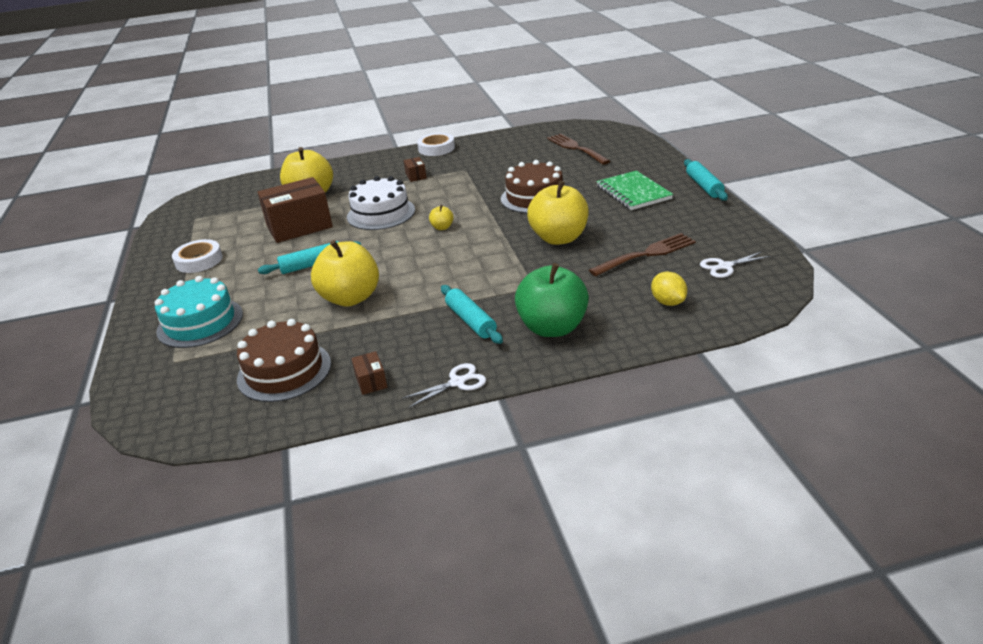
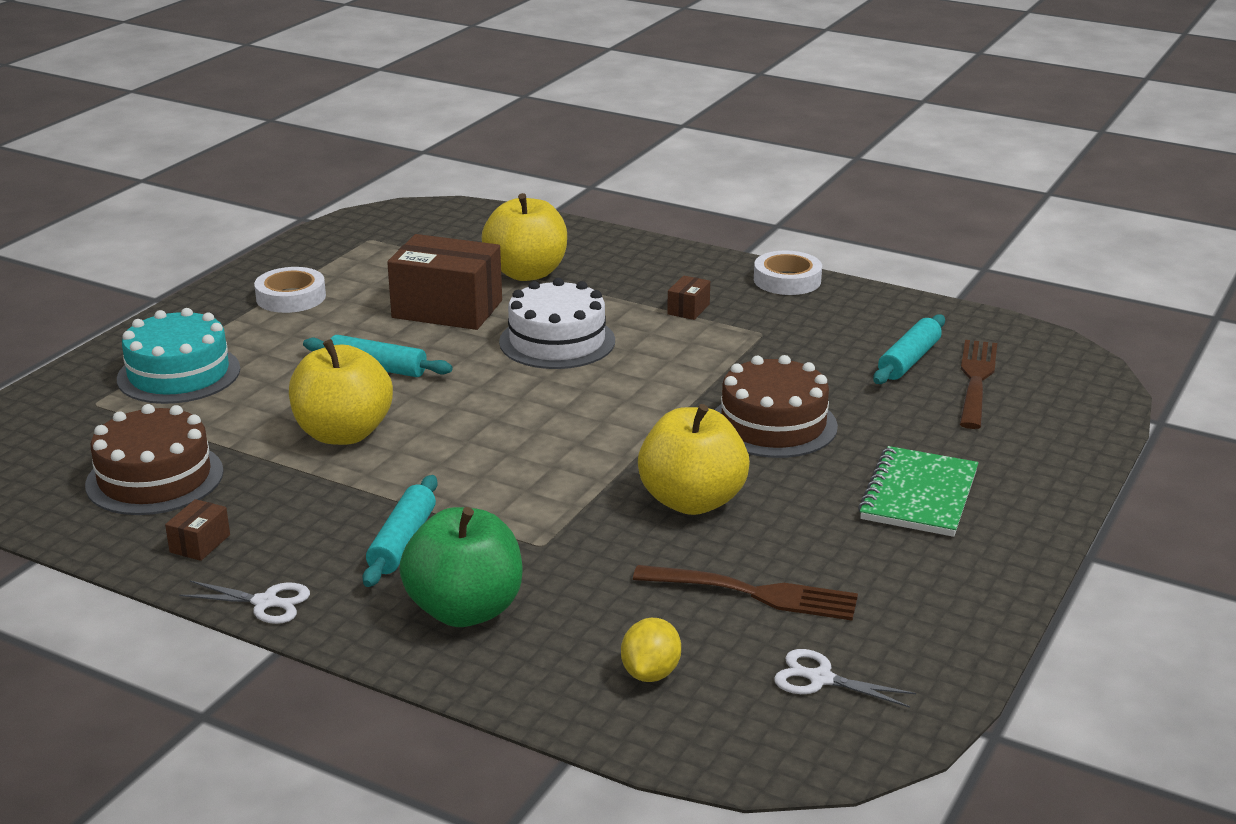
camera: 40 degrees right, 5 degrees down
yellow apple [429,205,454,230] -> none
turquoise rolling pin [684,159,728,201] -> turquoise rolling pin moved to [873,314,945,384]

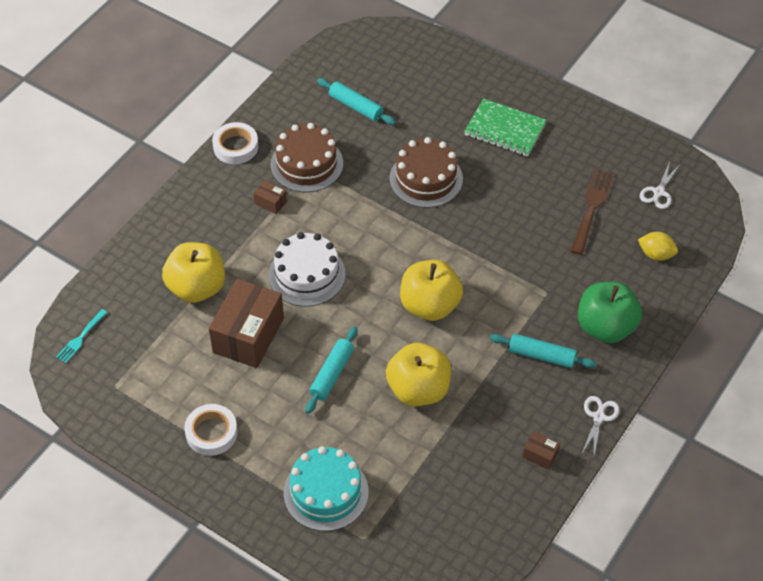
camera: 85 degrees left, 25 degrees up
brown cake [85,404,224,515] -> brown cake moved to [271,123,343,192]
yellow apple [638,404,750,515] -> yellow apple moved to [400,260,463,321]
brown fork [960,340,997,429] -> none
none -> turquoise fork [56,309,108,363]

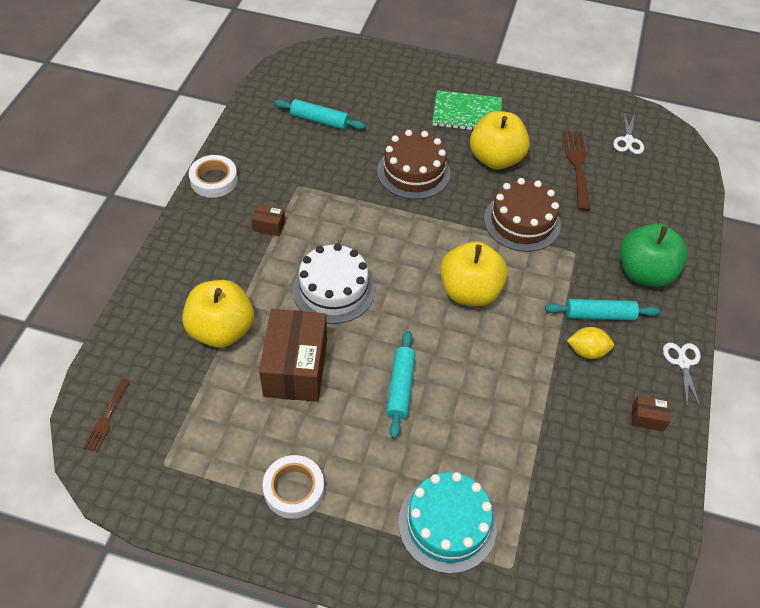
camera: 20 degrees left, 0 degrees up
turquoise fork [56,309,108,363] -> brown fork [83,379,130,452]
brown cake [271,123,343,192] -> brown cake moved to [484,178,561,252]
yellow apple [386,343,451,406] -> yellow apple moved to [470,111,530,169]
yellow lemon [638,232,678,261] -> yellow lemon moved to [567,327,614,359]

